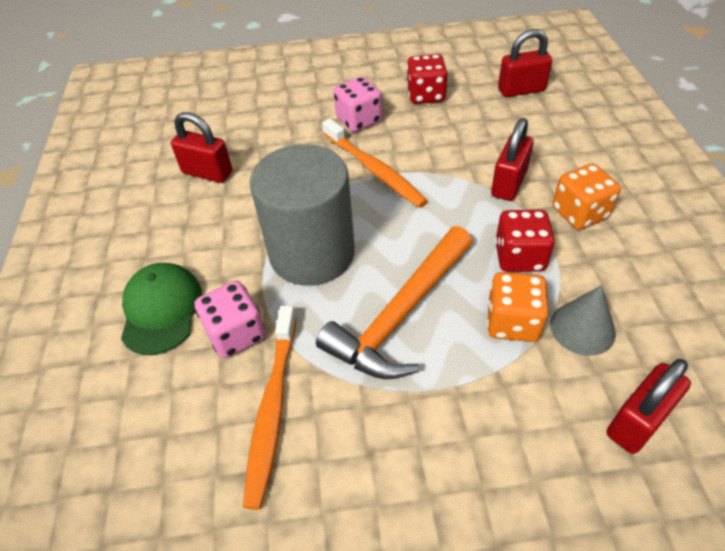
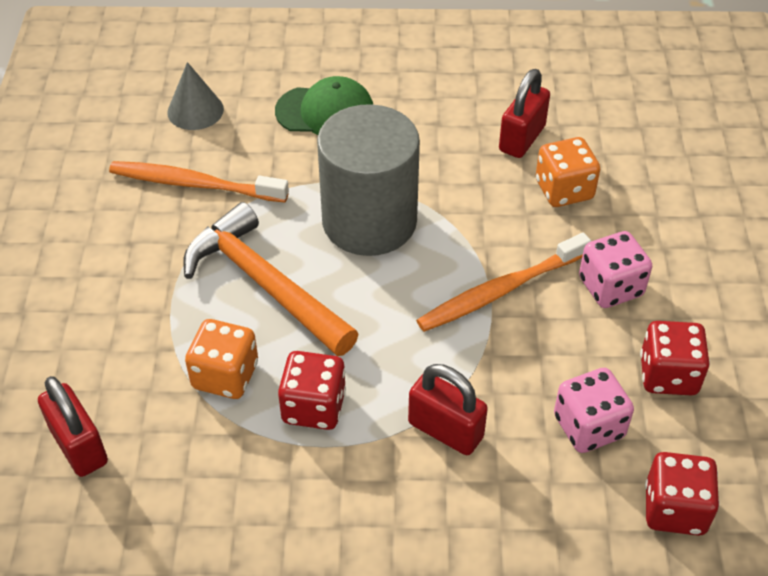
camera: 95 degrees right, 0 degrees up
pink dice [194,281,266,358] -> pink dice moved to [554,368,634,453]
red padlock [498,29,552,97] -> red dice [645,452,719,536]
grey cone [550,285,616,356] -> grey cone moved to [167,62,224,130]
orange dice [552,164,621,230] -> orange dice moved to [536,137,600,207]

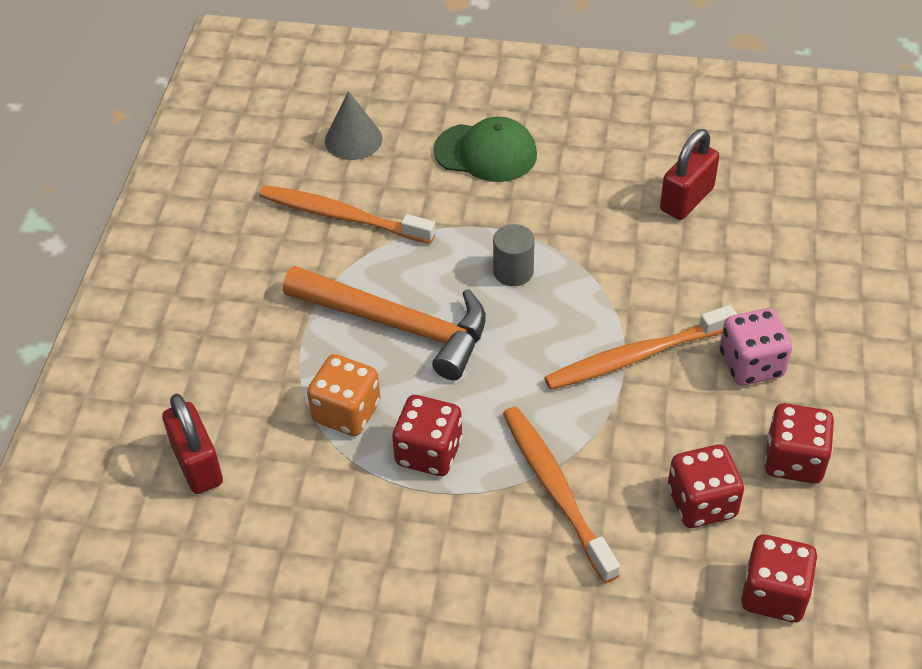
camera: 10 degrees right, 0 degrees up
orange hammer [183,202,358,356] -> orange hammer turned 150 degrees clockwise [283,266,486,380]
grey cylinder [317,104,420,256] -> grey cylinder [493,224,535,286], size x0.41
red padlock [408,364,488,455] -> orange toothbrush [503,406,620,583]
orange dice [536,137,600,207] -> none
pink dice [554,368,634,453] -> red dice [668,445,744,528]

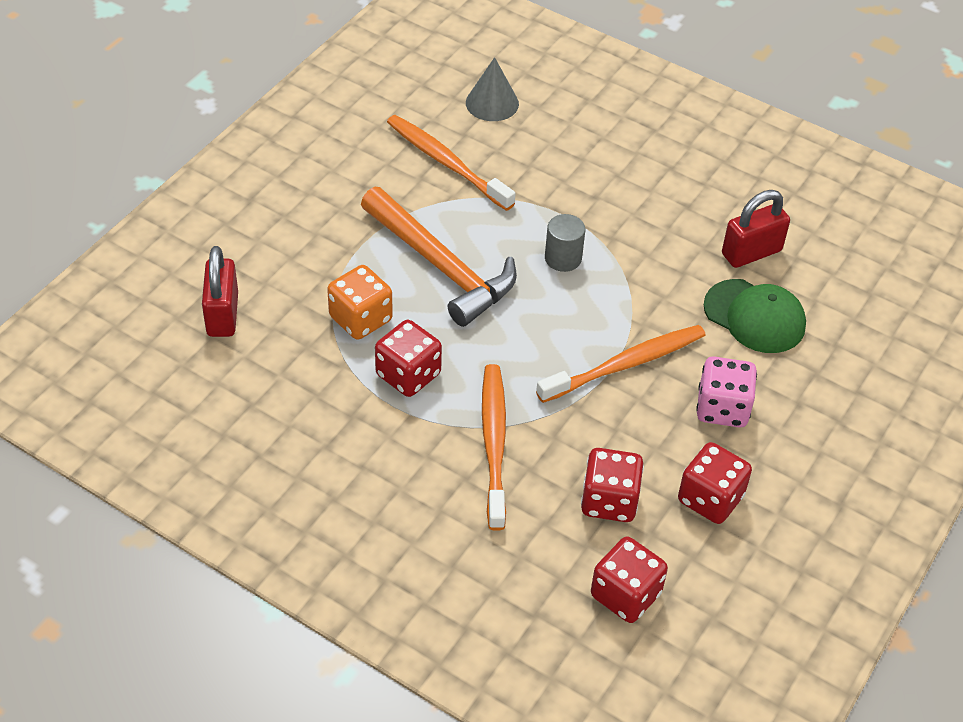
camera: 20 degrees right, 0 degrees up
green cap [434,117,537,182] -> green cap moved to [704,279,806,353]
orange toothbrush [544,305,737,390] -> orange toothbrush turned 150 degrees clockwise [536,325,706,403]

